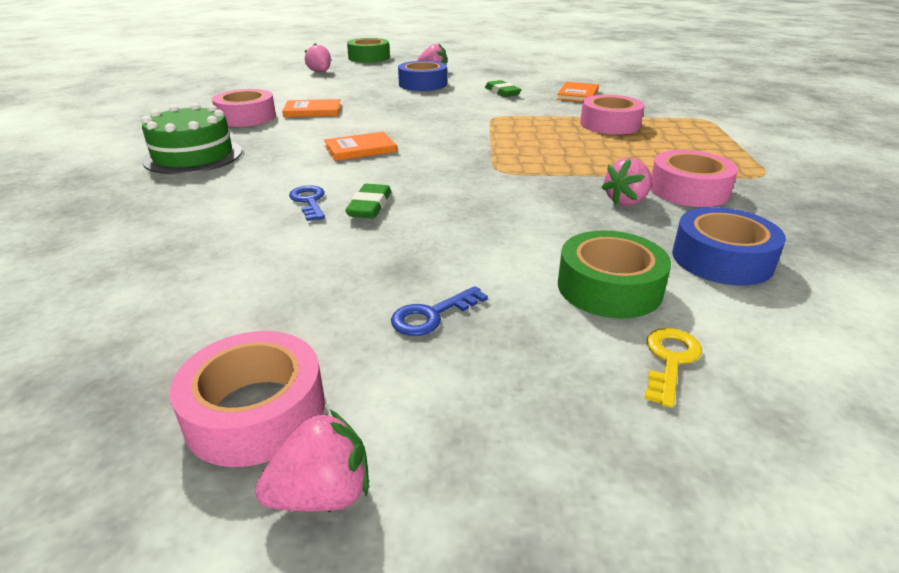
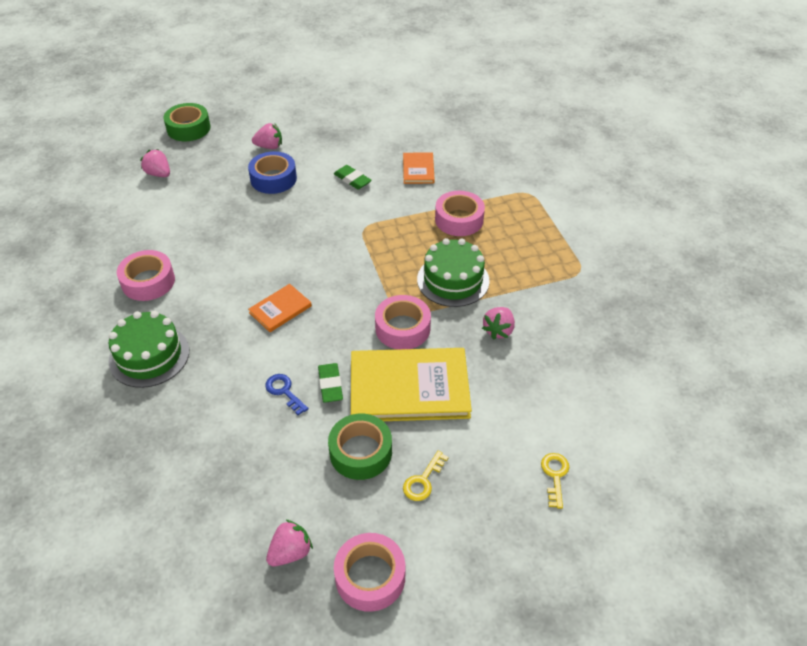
camera: 20 degrees left, 15 degrees up
pink strawberry [255,410,369,511] -> pink strawberry moved to [266,519,313,566]
orange book [282,99,341,117] -> none
blue key [391,286,488,336] -> yellow key [403,451,449,501]
green tape [558,230,671,319] -> green tape moved to [328,413,392,480]
pink tape [650,150,738,207] -> pink tape moved to [375,295,431,349]
blue tape [672,207,786,286] -> none
none -> yellow book [351,348,472,421]
none -> green cake [417,238,490,307]

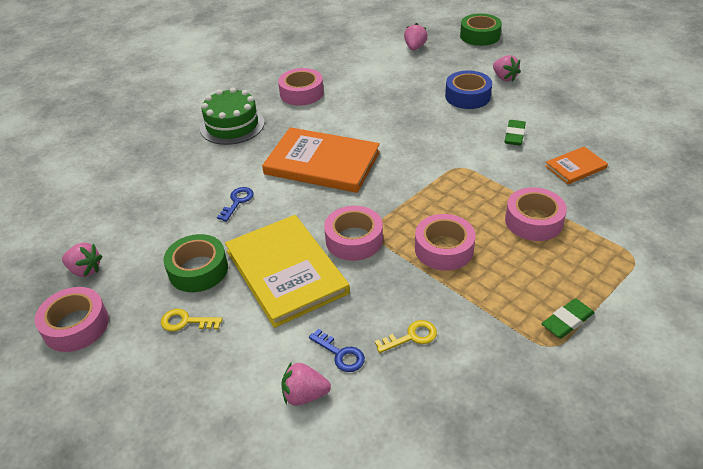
camera: 65 degrees right, 5 degrees down
orange book [248,284,312,332] -> orange book [262,127,380,193], size x2.05
green eraser [318,363,343,403] -> green eraser moved to [541,298,595,338]
green cake [417,238,490,307] -> pink tape [415,214,476,271]
pink strawberry [482,307,515,340] -> pink strawberry moved to [281,362,331,406]
yellow key [541,453,569,509] -> yellow key moved to [375,320,437,353]
none -> blue key [309,329,365,372]

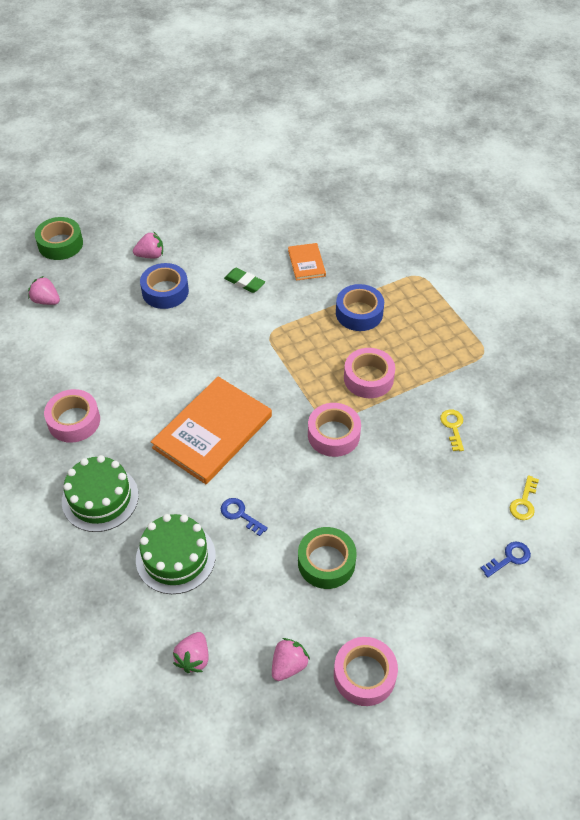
camera: 75 degrees left, 10 degrees up
yellow key [161,309,223,331] -> yellow key moved to [510,475,539,520]
yellow book [225,215,350,328] -> none
pink strawberry [281,362,331,406] -> pink strawberry moved to [173,632,209,673]
blue key [309,329,365,372] -> blue key moved to [481,542,531,578]
pink tape [505,187,567,241] -> blue tape [336,284,384,331]
green eraser [541,298,595,338] -> none
none -> green cake [136,514,216,594]

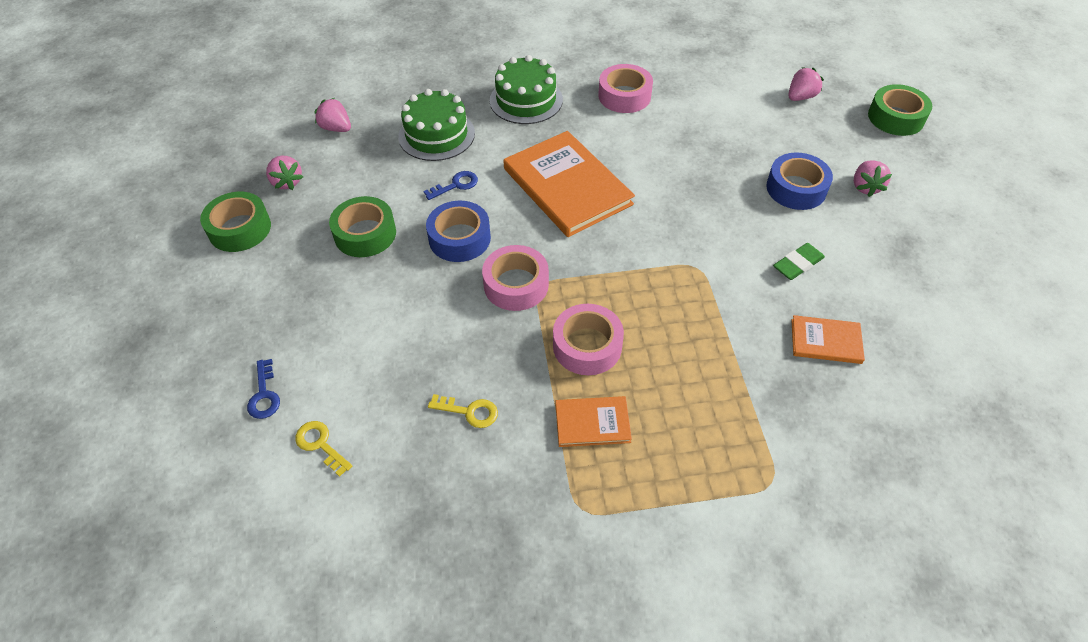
camera: 110 degrees right, 0 degrees up
pink tape [334,637,398,706] -> green tape [200,192,271,252]
blue tape [336,284,384,331] -> blue tape moved to [426,201,491,262]
none -> orange book [555,396,632,447]

